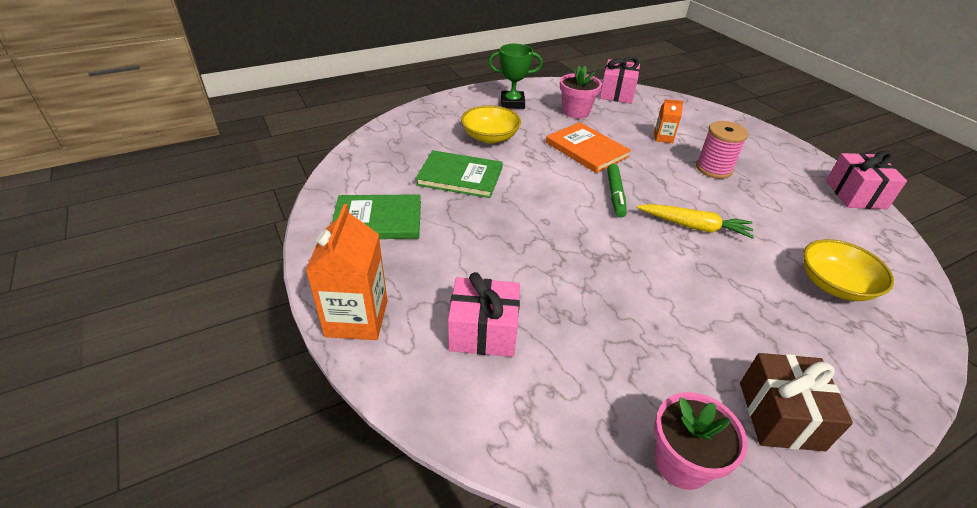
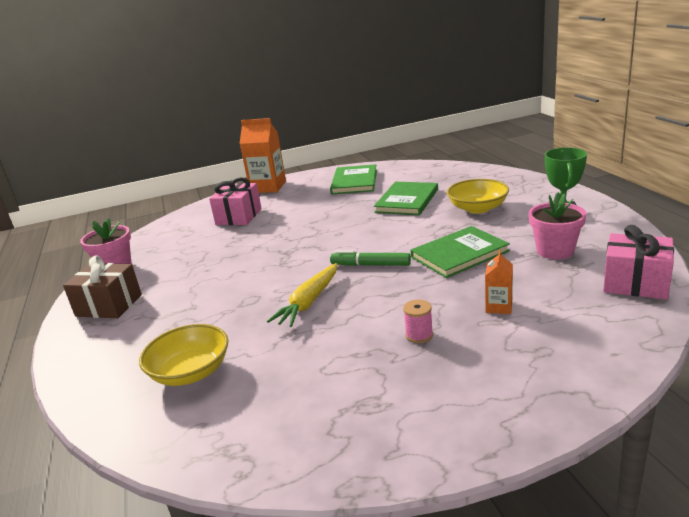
camera: 105 degrees right, 15 degrees down
orange book [546,122,631,173] -> green book [411,226,510,278]
pink spool [696,121,748,179] -> pink spool [403,299,433,343], size x0.56
pink gift [826,151,907,209] -> none

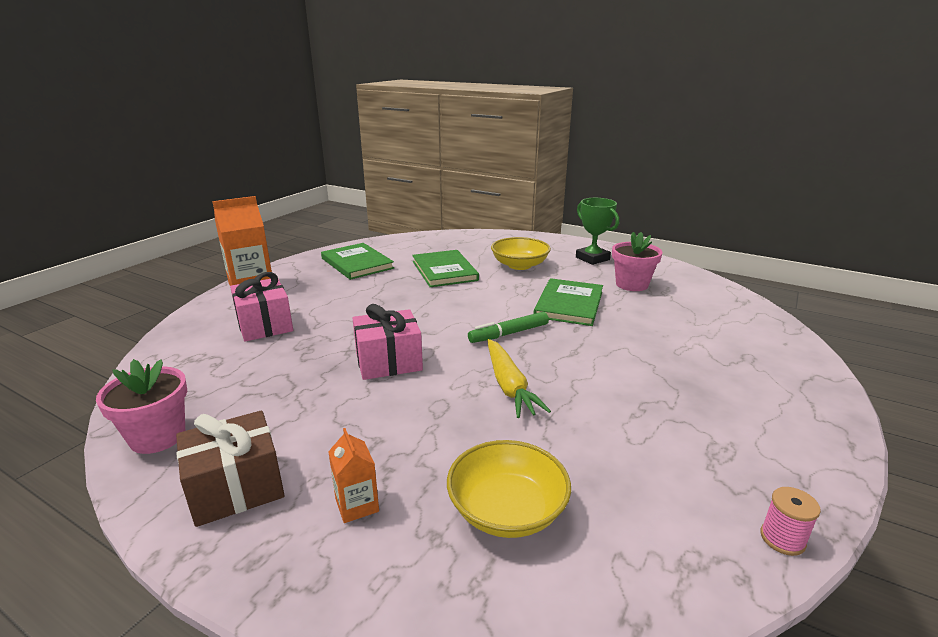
camera: 45 degrees left, 0 degrees up
pink spool [403,299,433,343] -> pink spool moved to [760,487,821,556]
orange carton [485,250,513,314] -> orange carton moved to [328,428,379,523]
pink gift [603,225,674,299] -> pink gift moved to [353,304,423,380]

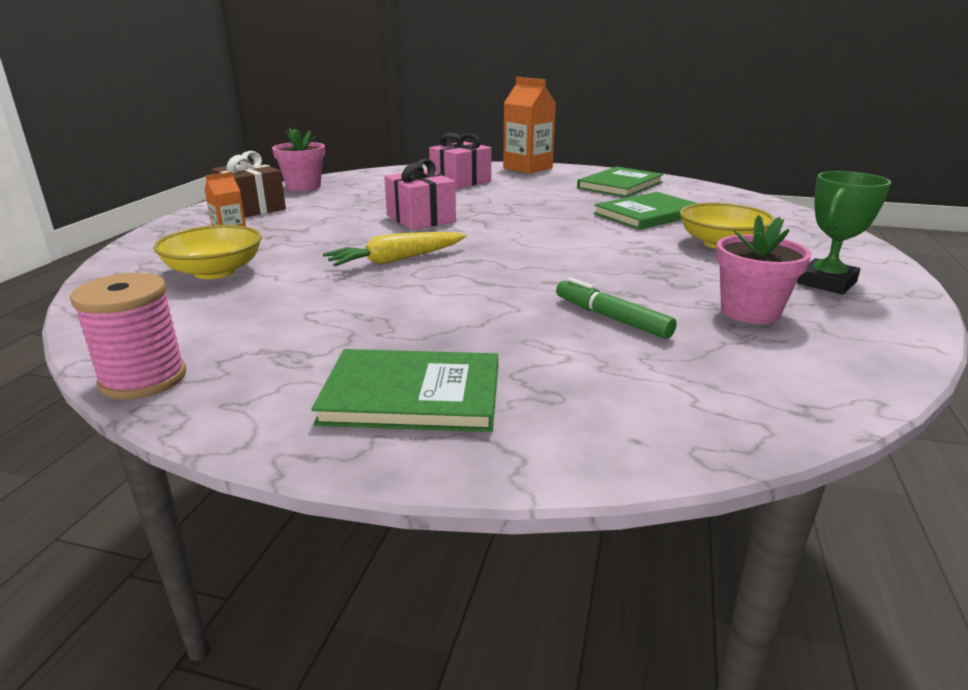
camera: 75 degrees right, 0 degrees up
green marker [468,312,549,343] -> green marker moved to [556,277,677,339]
green book [534,278,603,326] -> green book moved to [311,349,498,432]
pink spool [760,487,821,556] -> pink spool [70,273,186,400], size x1.78

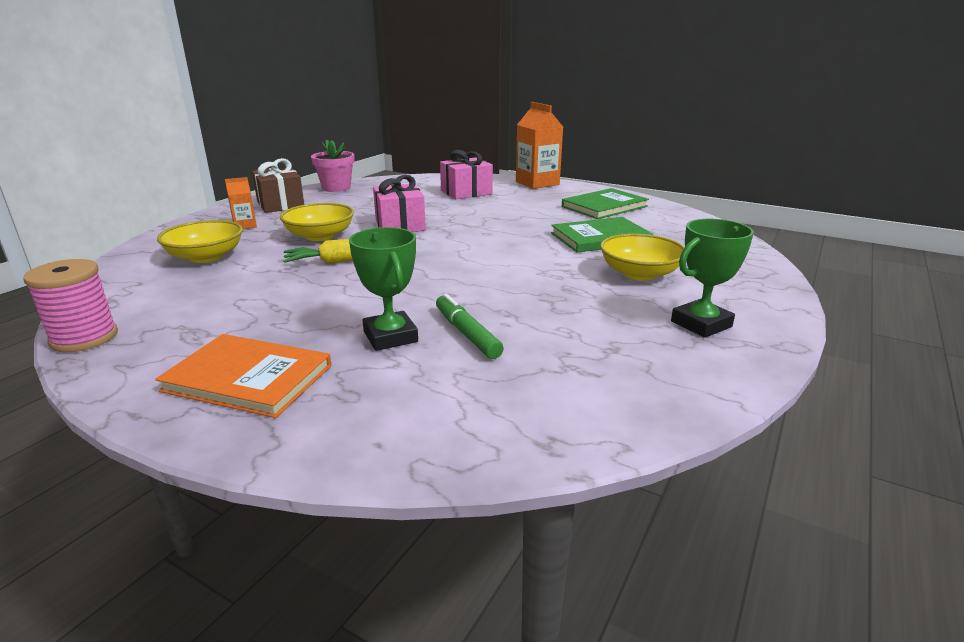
camera: 15 degrees right, 0 degrees up
green book [311,349,498,432] -> orange book [155,334,331,418]
pink flower pot [716,215,812,324] -> none
none -> yellow bowl [280,203,354,241]
none -> green trophy [349,227,418,351]

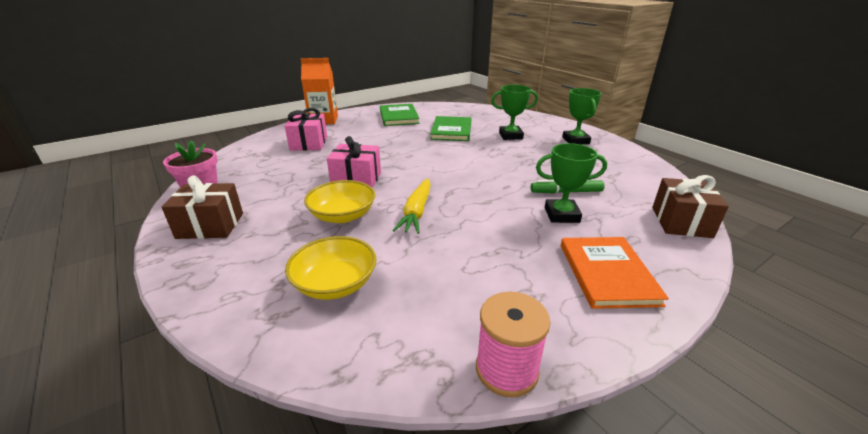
camera: 65 degrees left, 5 degrees up
orange book [155,334,331,418] -> orange book turned 45 degrees counterclockwise [561,237,669,309]
orange carton [225,177,257,229] -> none
yellow bowl [600,234,685,281] -> green trophy [491,85,538,140]
none -> brown gift [652,175,729,238]

